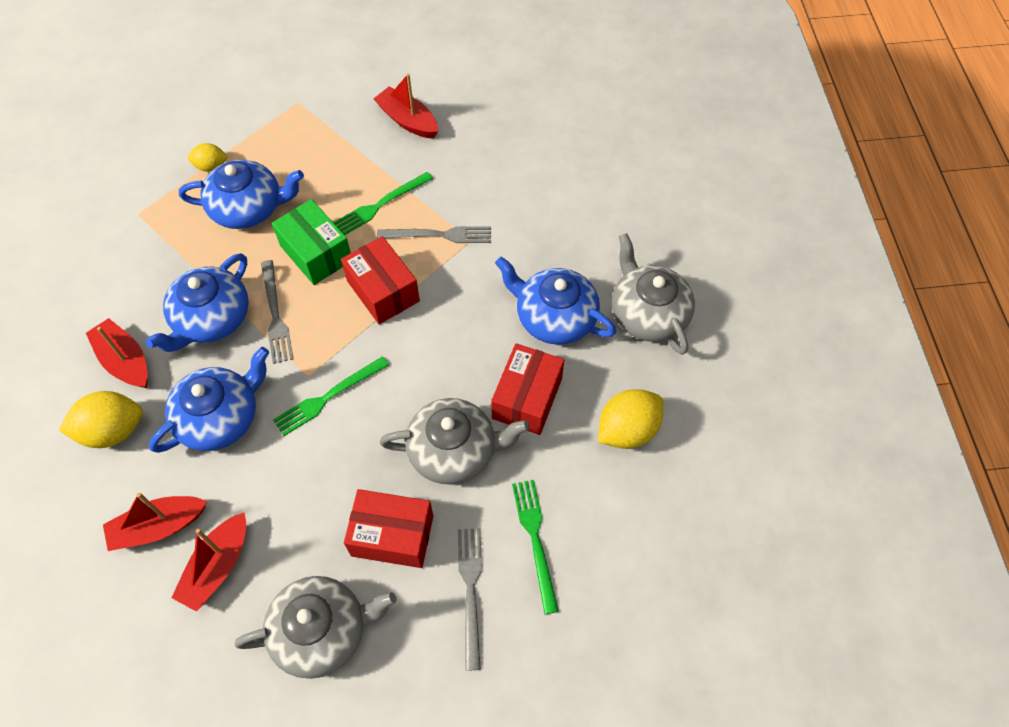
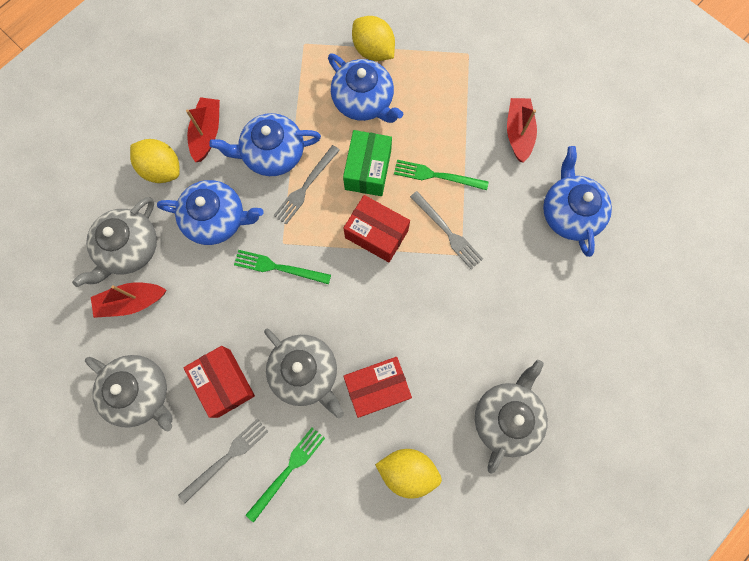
camera: 50 degrees right, 15 degrees up
red boat [103,492,207,551] -> grey teapot [72,197,157,287]
yellow lemon [188,143,228,172] -> yellow lemon [352,16,395,61], size x1.71
red box [341,236,420,324] -> red box turned 75 degrees counterclockwise [343,195,410,262]
blue teapot [495,257,616,345] -> blue teapot moved to [543,146,612,257]

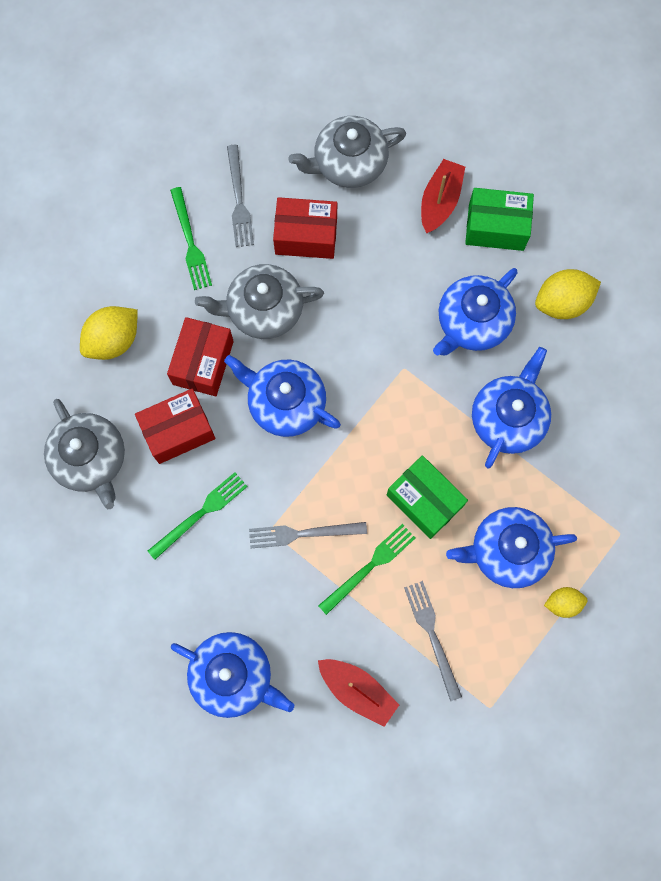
camera: 125 degrees right, 0 degrees up
grey teapot [72,197,157,287] -> green box [465,188,534,251]
red boat [186,97,220,162] -> none
green fork [234,250,331,284] -> green fork moved to [148,472,248,560]
grey fork [273,145,340,224] -> grey fork moved to [404,581,462,701]
red box [343,195,410,262] -> red box moved to [135,389,216,464]
yellow lemon [352,16,395,61] -> yellow lemon [544,587,587,618], size x0.59
none -> blue teapot [224,355,341,437]

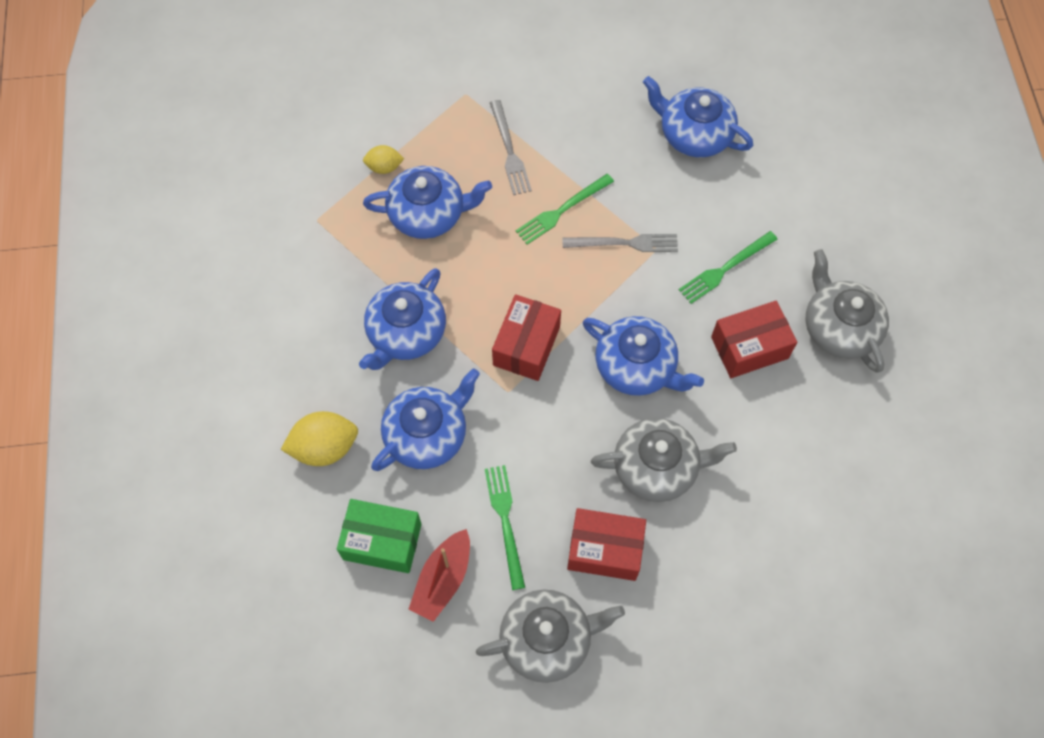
camera: 175 degrees left, 10 degrees down
yellow lemon [80,306,138,360] -> none
red box [167,317,234,396] -> red box moved to [492,294,561,381]
green fork [170,187,212,290] -> green fork moved to [485,465,525,590]
grey fork [227,145,254,247] -> none
red boat [318,659,399,727] -> none
green box [387,456,468,539] -> none

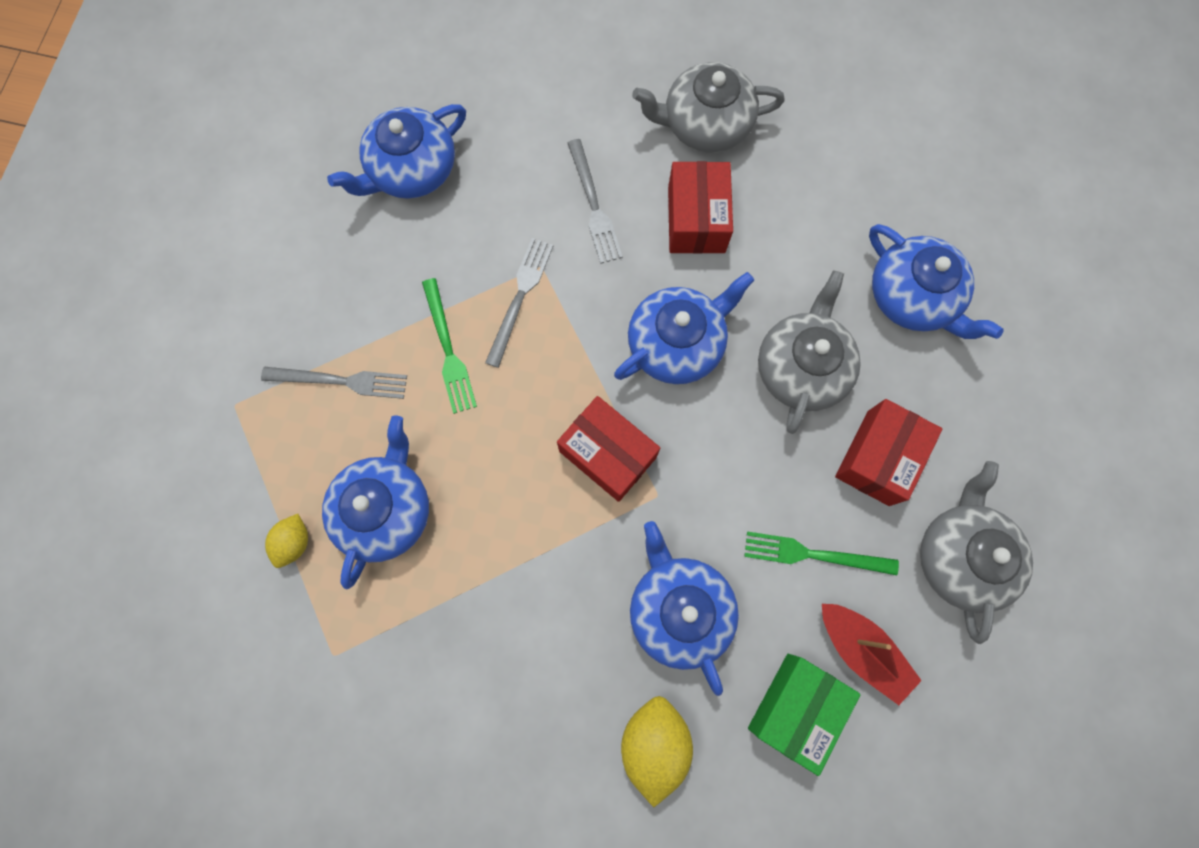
camera: 70 degrees left, 10 degrees up
blue teapot [359,268,446,370] -> blue teapot moved to [869,224,1004,339]
green fork [679,231,778,304] -> grey fork [568,139,623,264]

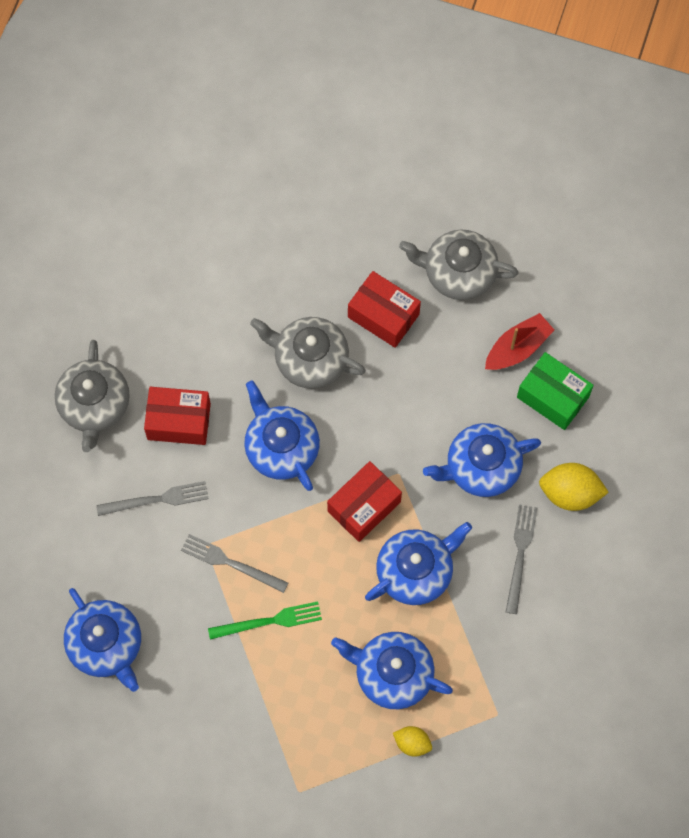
camera: 85 degrees left, 5 degrees down
grey fork [261,367,407,399] -> grey fork moved to [506,504,537,614]
green fork [744,532,899,575] -> none
blue teapot [869,224,1004,339] -> blue teapot moved to [365,522,472,605]

